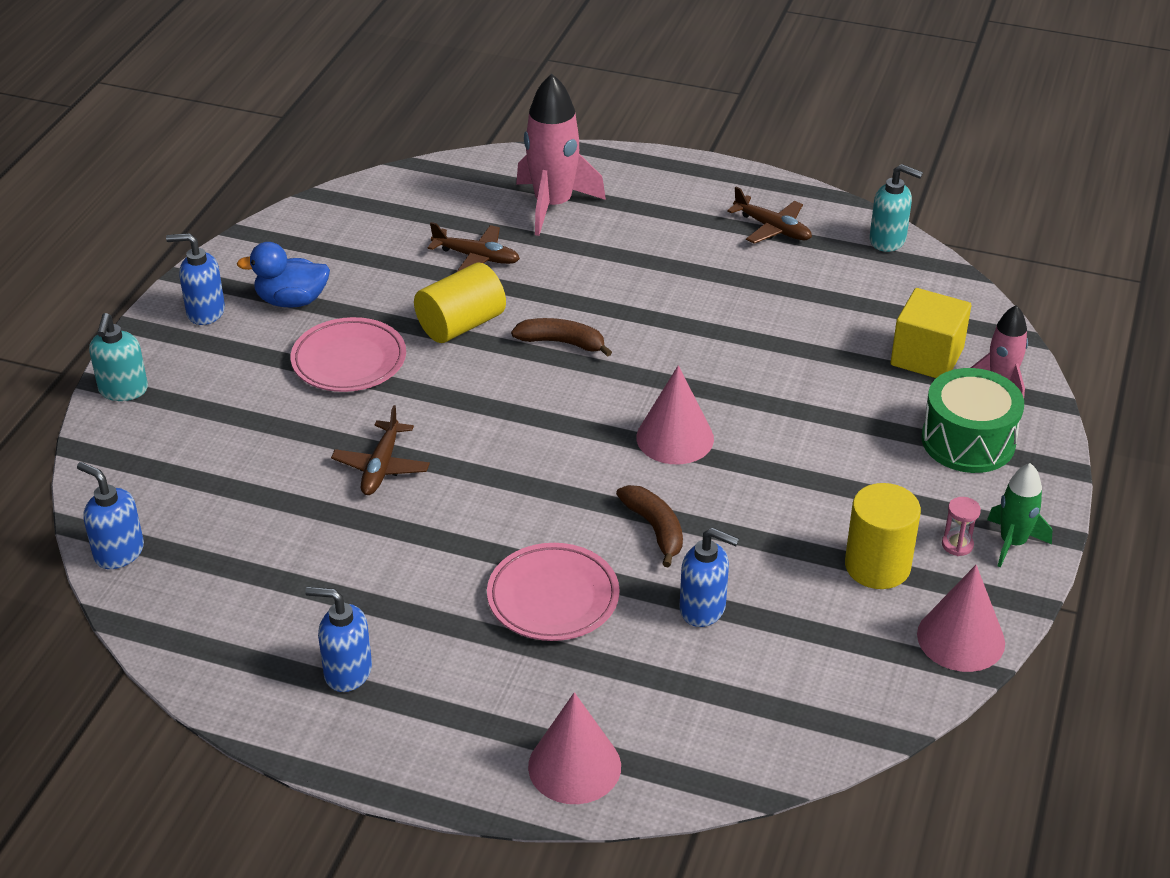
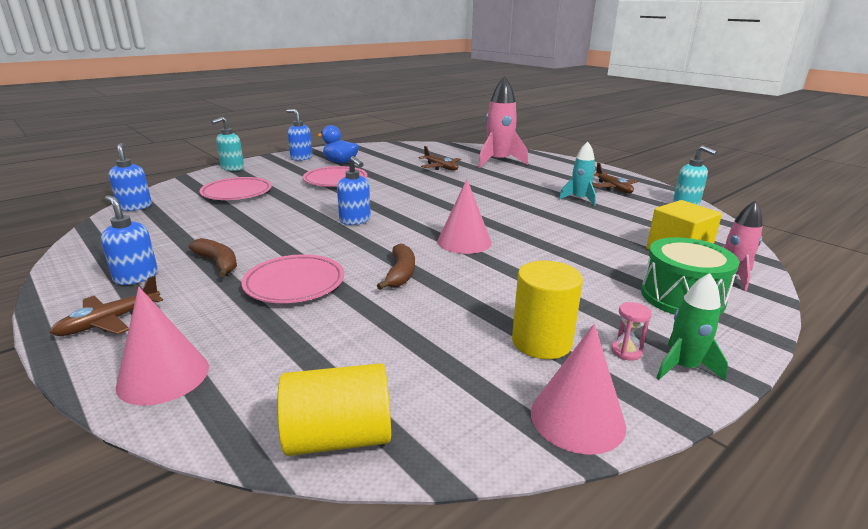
camera: 30 degrees right, 15 degrees down
brown plane [331,405,430,495] -> brown plane moved to [50,276,163,336]
yellow cylinder [414,263,506,343] -> yellow cylinder moved to [277,363,391,456]
brown banana [511,318,612,357] -> brown banana moved to [188,238,237,277]
blue soap dispenser [679,528,739,627] -> blue soap dispenser moved to [337,156,371,225]
none -> pink plate [199,177,272,200]
none -> turquoise rocket [559,142,596,206]

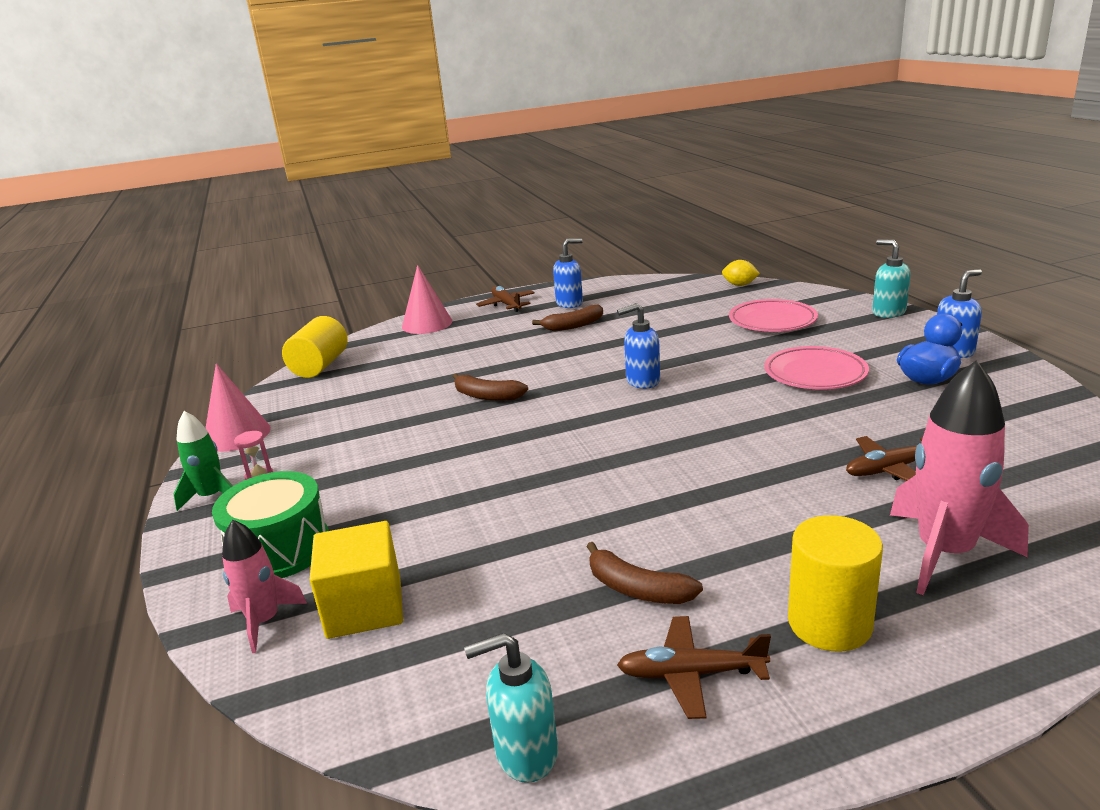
camera: 115 degrees right, 0 degrees up
blue soap dispenser [109,143,152,211] -> yellow lemon [722,260,760,286]
pink plate [242,254,344,303] -> none
pink cone [437,179,491,254] -> none
yellow cylinder [512,261,583,359] -> yellow cylinder moved to [788,515,883,652]
turquoise rocket [559,142,596,206] -> brown banana [586,542,703,604]

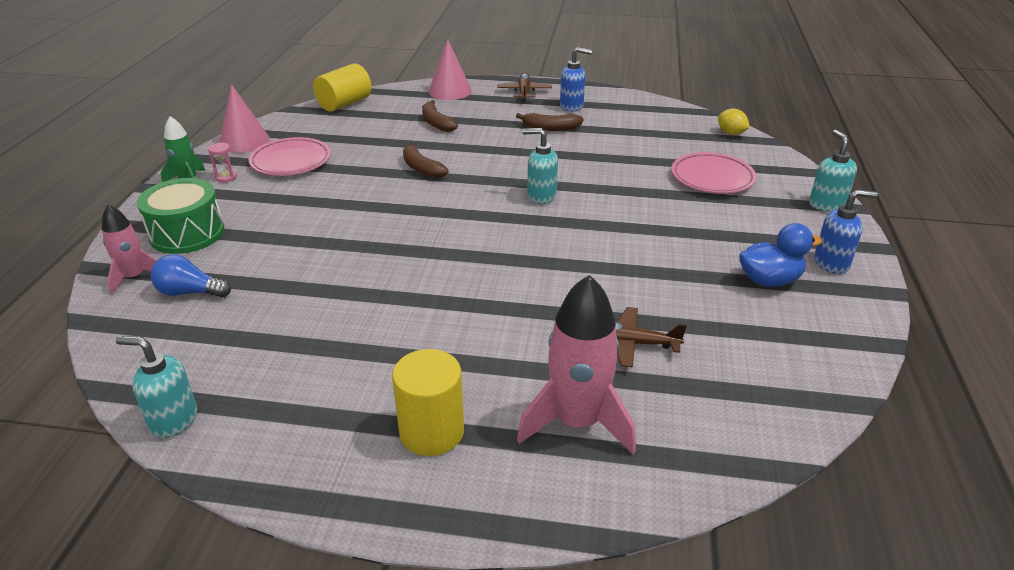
camera: 25 degrees right, 10 degrees up
yellow cube [310,521,403,639] -> blue light bulb [150,254,231,298]
brown banana [586,542,703,604] -> brown banana moved to [422,100,458,132]
blue soap dispenser [617,303,660,389] -> turquoise soap dispenser [522,128,558,204]
brown plane [617,616,771,719] -> none
pink plate [764,346,869,390] -> pink plate moved to [249,137,331,176]

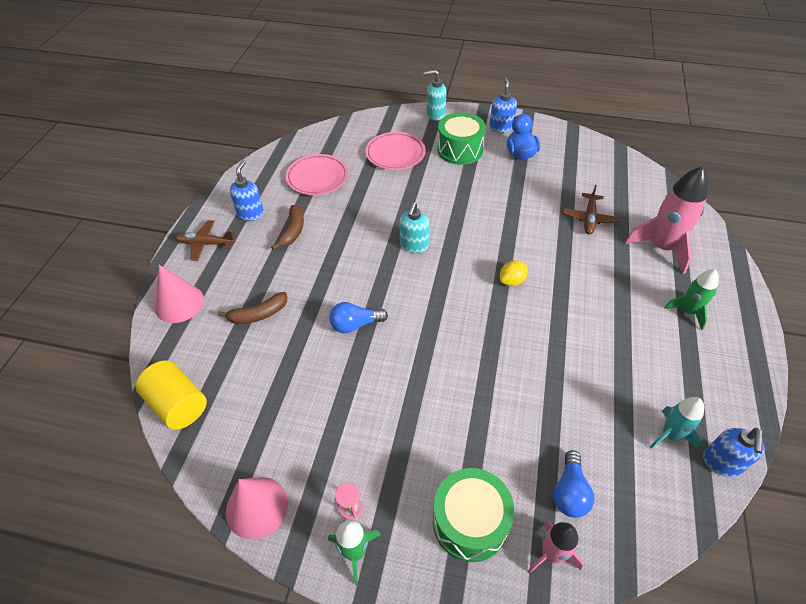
camera: 85 degrees left, 15 degrees up
turquoise soap dispenser [116,336,197,438] -> blue soap dispenser [703,428,765,477]
pink plate [249,137,331,176] -> pink plate moved to [286,154,348,195]
yellow cylinder [392,349,464,456] -> green rocket [664,269,719,330]
brown banana [403,142,448,178] -> blue light bulb [329,302,388,333]
yellow lemon [718,109,750,135] -> yellow lemon moved to [500,260,528,286]
none -> green drum [437,112,486,165]
none -> turquoise rocket [650,397,704,449]

